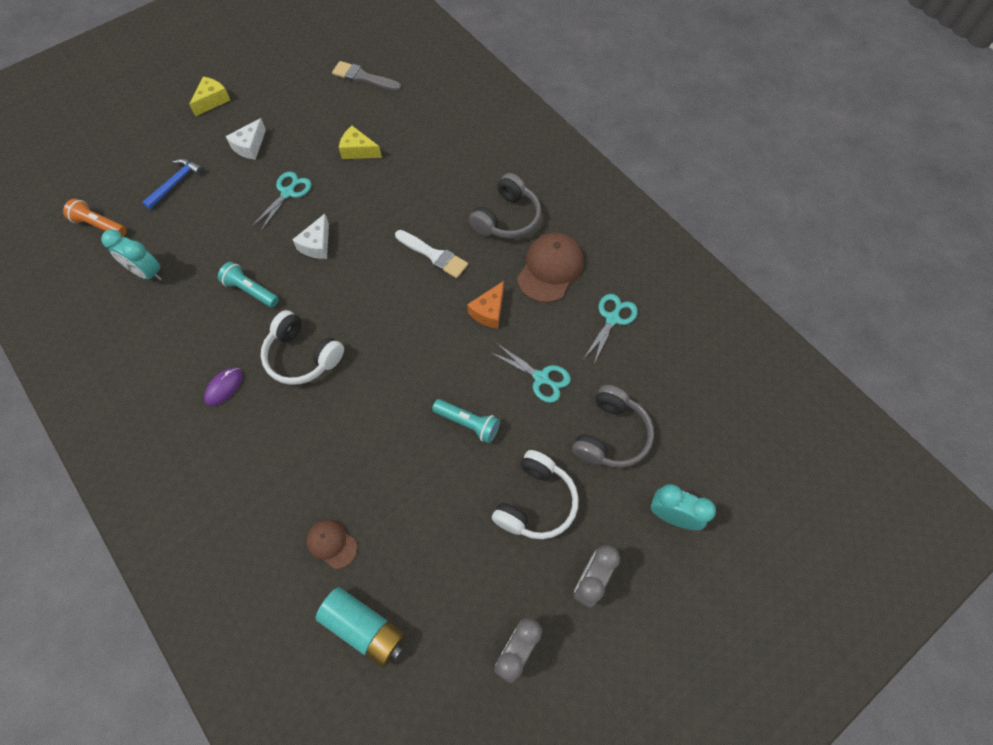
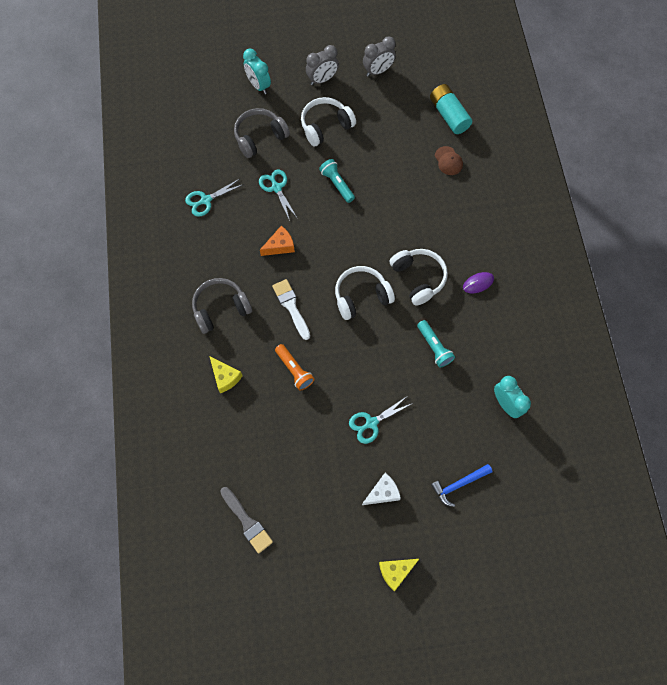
camera: 150 degrees left, 5 degrees up
orange flashlight [63,199,127,236] -> orange flashlight moved to [275,344,314,391]
white cheese [292,214,329,259] -> none
yellow cheese [339,126,382,159] -> yellow cheese moved to [209,356,242,393]
brown cap [517,233,584,303] -> none
none -> white headphones [335,266,395,320]

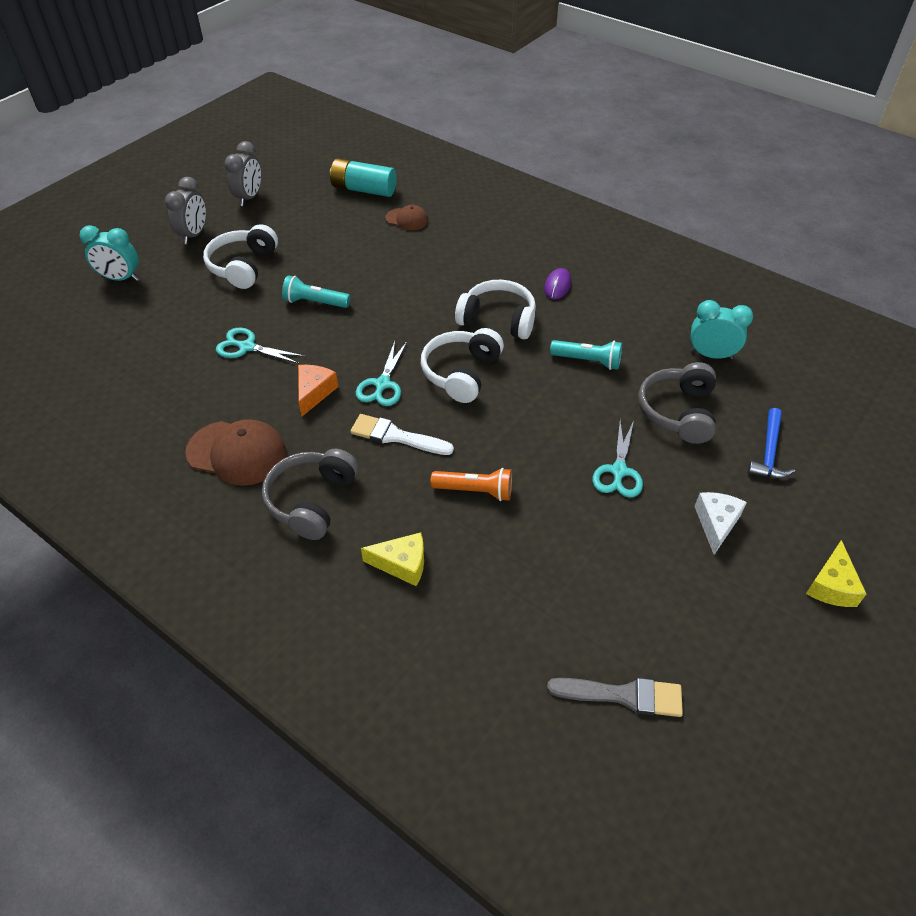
camera: 45 degrees left, 20 degrees down
turquoise scissors [185,179,244,217] -> turquoise scissors moved to [356,341,407,406]
grey headphones [234,108,290,158] -> grey headphones moved to [638,362,716,444]
none -> brown cap [185,419,287,486]

